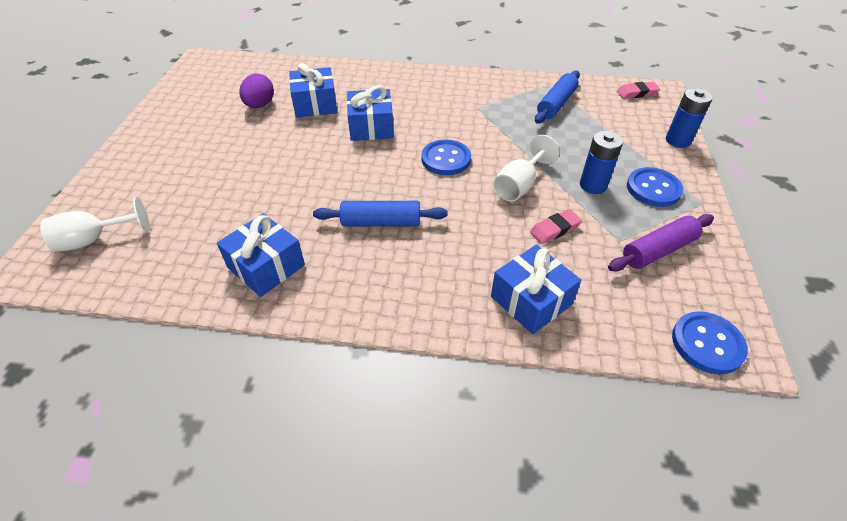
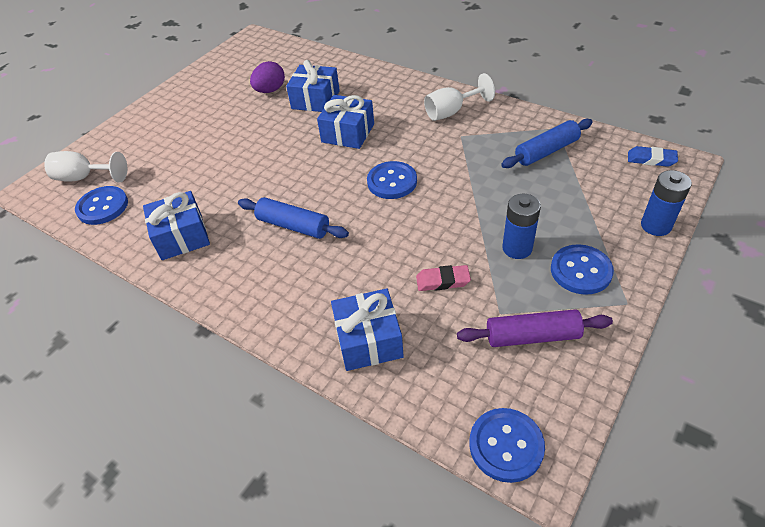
camera: 30 degrees right, 0 degrees up
white goblet [493,135,560,202] -> white goblet moved to [424,73,495,121]
pink eraser [617,82,660,99] -> blue eraser [628,146,678,167]
none -> blue button [75,186,128,225]

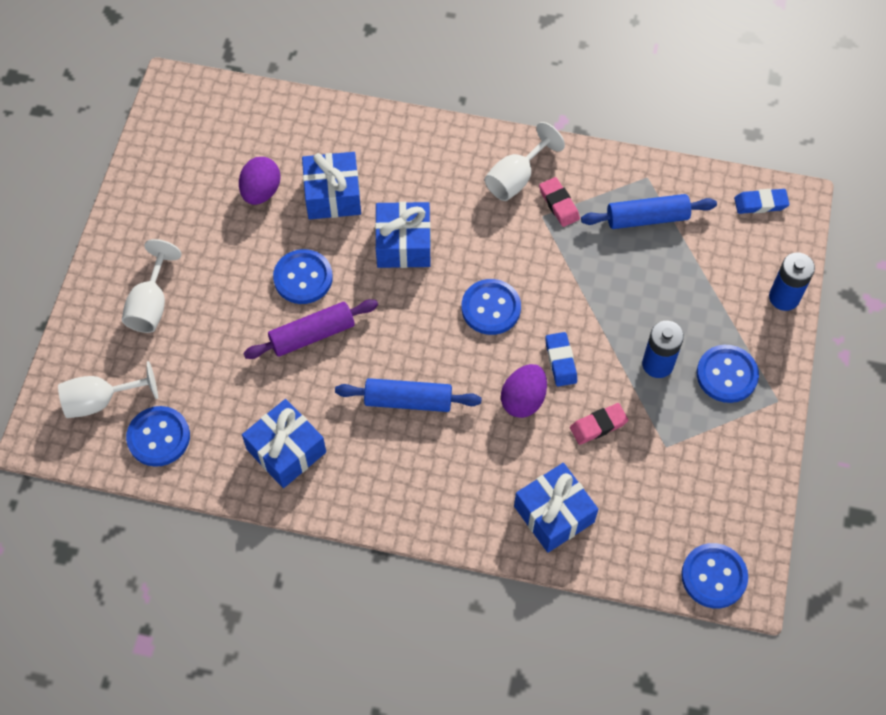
camera: 25 degrees left, 15 degrees up
purple rolling pin [457,309,613,347] -> purple rolling pin moved to [243,299,378,359]
blue rolling pin [501,119,593,168] -> blue rolling pin turned 45 degrees clockwise [581,194,717,229]
none -> white goblet [122,239,181,333]
none -> blue button [273,249,333,304]
none -> purple egg [501,364,547,418]
none -> pink eraser [539,177,580,227]
none -> blue eraser [545,332,577,387]

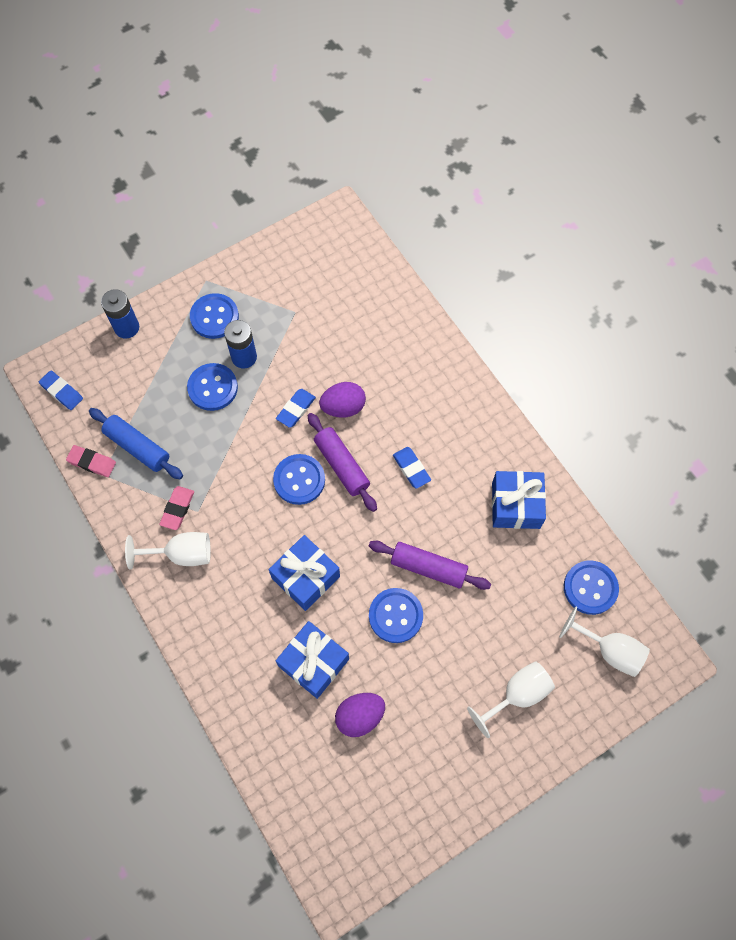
camera: 135 degrees left, 5 degrees up
blue rolling pin [335,378,482,412] -> blue eraser [393,447,431,489]
blue gift [514,463,598,553] -> none
pink eraser [570,403,628,445] -> pink eraser moved to [66,445,116,477]
blue button [681,543,748,609] -> blue button moved to [187,363,238,411]
none -> purple rolling pin [307,413,377,512]

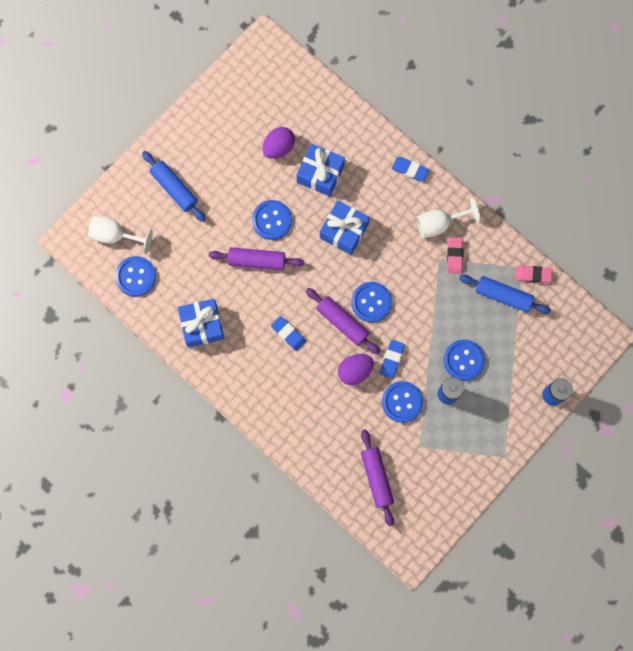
camera: 165 degrees right, 10 degrees up
blue eraser [39,370,83,410] -> blue eraser moved to [392,157,429,181]
blue button [190,293,239,339] -> blue button moved to [382,381,423,423]
white goblet [467,661,555,738] -> blue rolling pin [142,151,206,222]
none -> purple rolling pin [361,429,394,527]

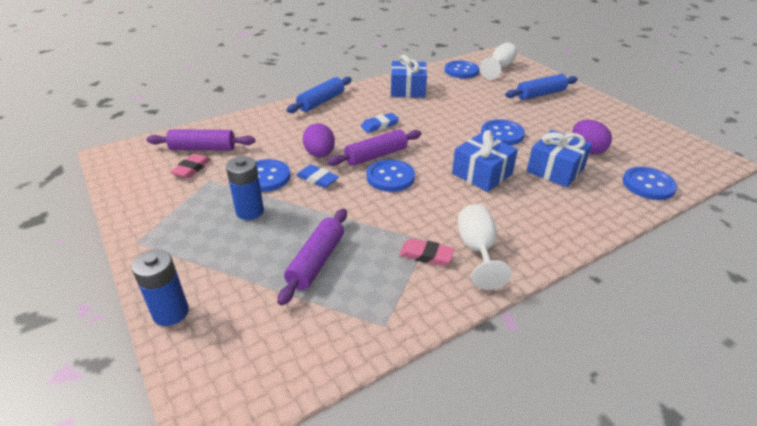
camera: 105 degrees right, 40 degrees down
purple rolling pin [209,247,304,270] -> purple rolling pin moved to [277,208,347,305]
blue eraser [392,157,429,181] -> none
blue button [443,340,485,381] -> blue button moved to [623,167,677,200]
blue rolling pin [459,275,551,314] -> blue rolling pin moved to [286,77,352,113]
pink eraser [515,266,553,283] -> pink eraser moved to [170,154,211,178]

